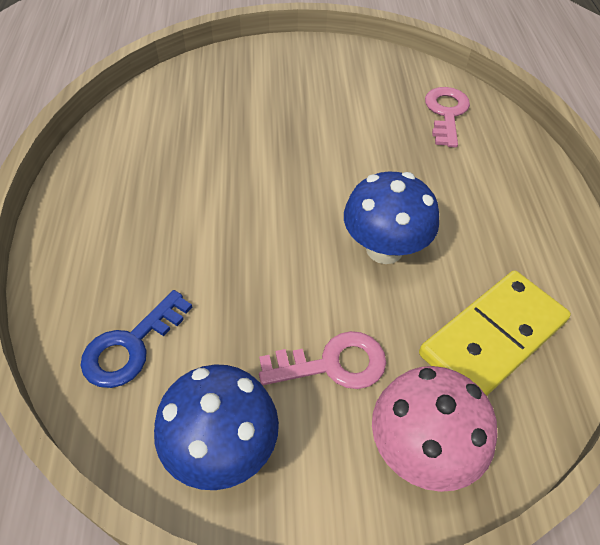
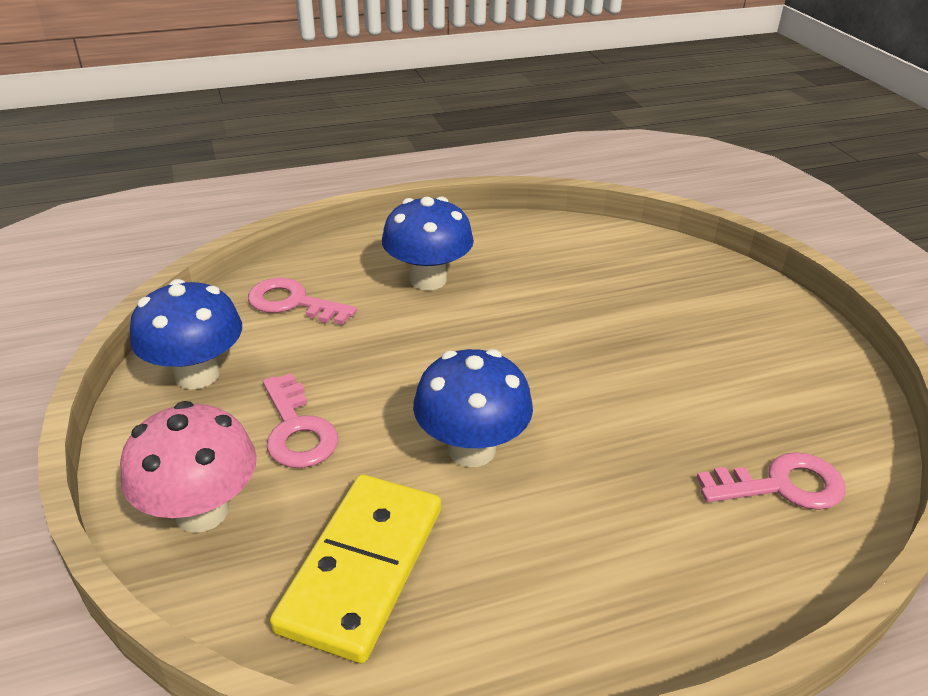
camera: 75 degrees right, 15 degrees down
blue key [80,290,192,388] -> pink key [248,278,357,325]
yellow domino [419,270,571,396] -> yellow domino turned 75 degrees clockwise [270,474,441,663]
none -> blue mushroom [382,197,474,290]

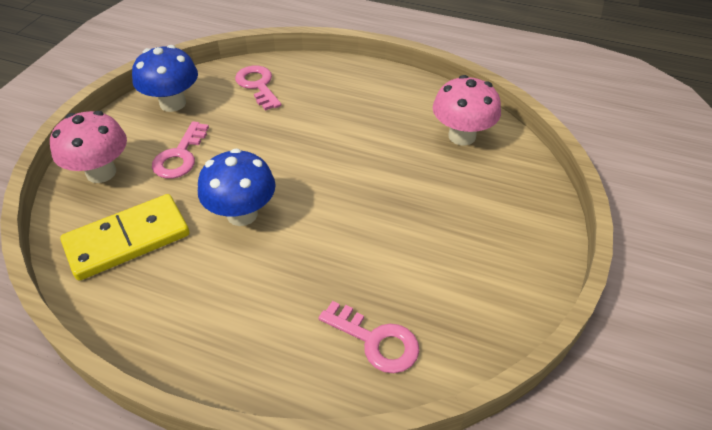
camera: 40 degrees right, 10 degrees up
blue mushroom [382,197,474,290] -> none
none -> pink mushroom [433,75,501,145]

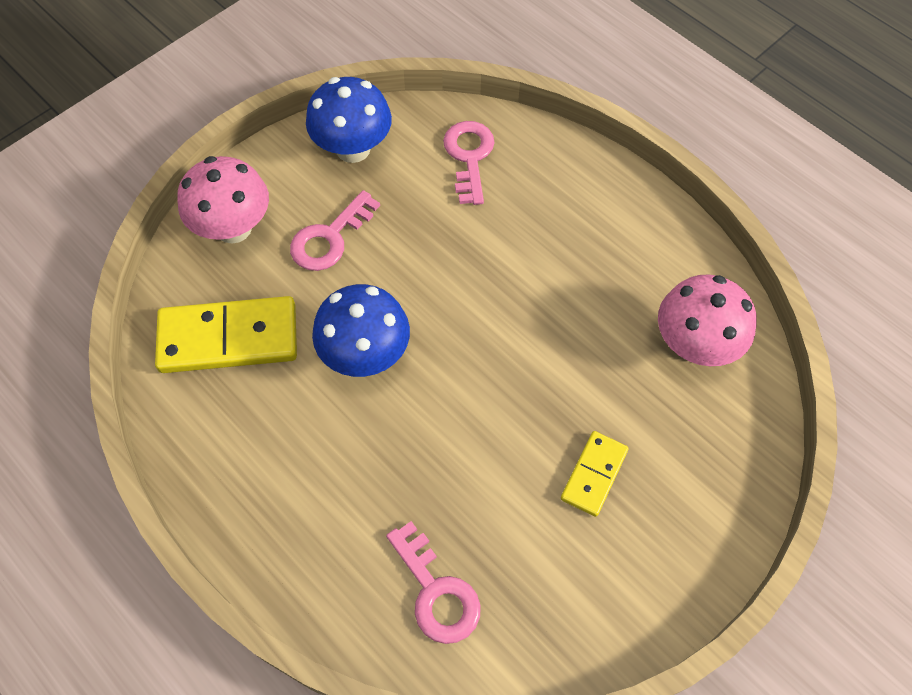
camera: 25 degrees right, 15 degrees up
none -> yellow domino [561,431,629,517]

